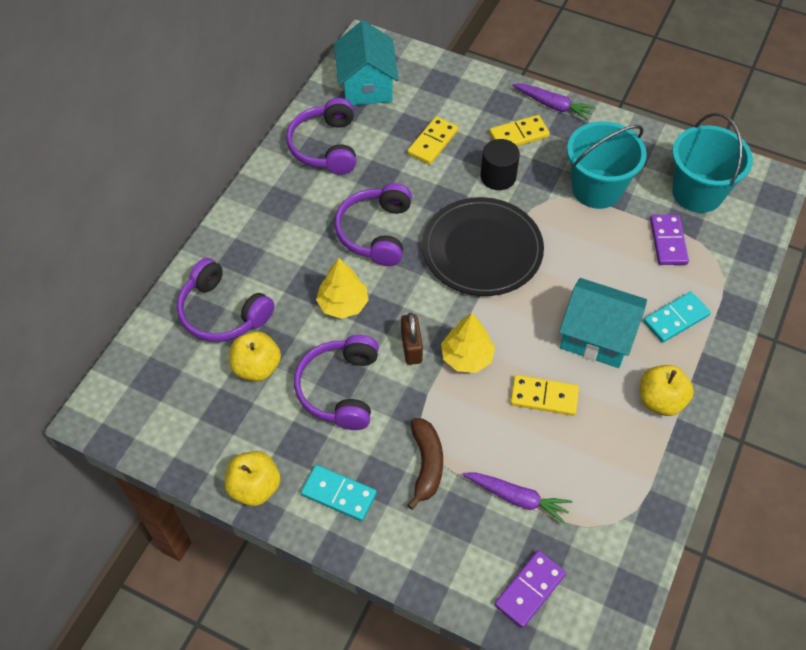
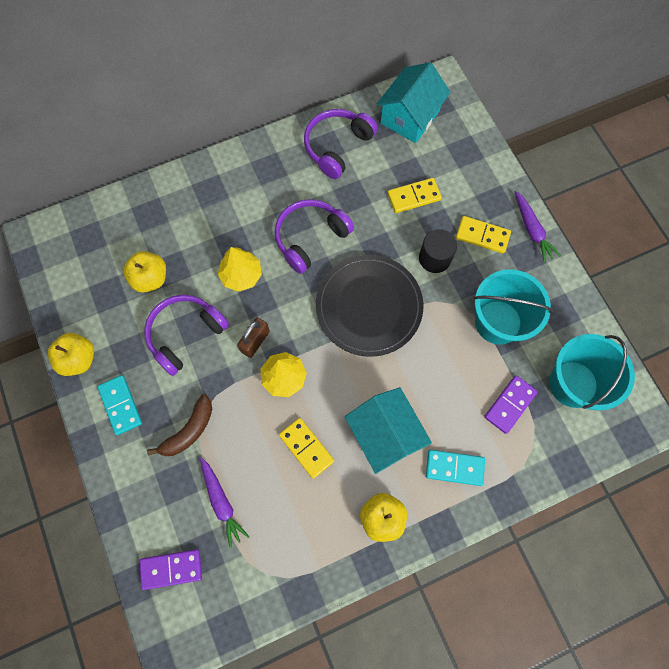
camera: 40 degrees right, 15 degrees up
purple headphones [177,258,275,342] -> none

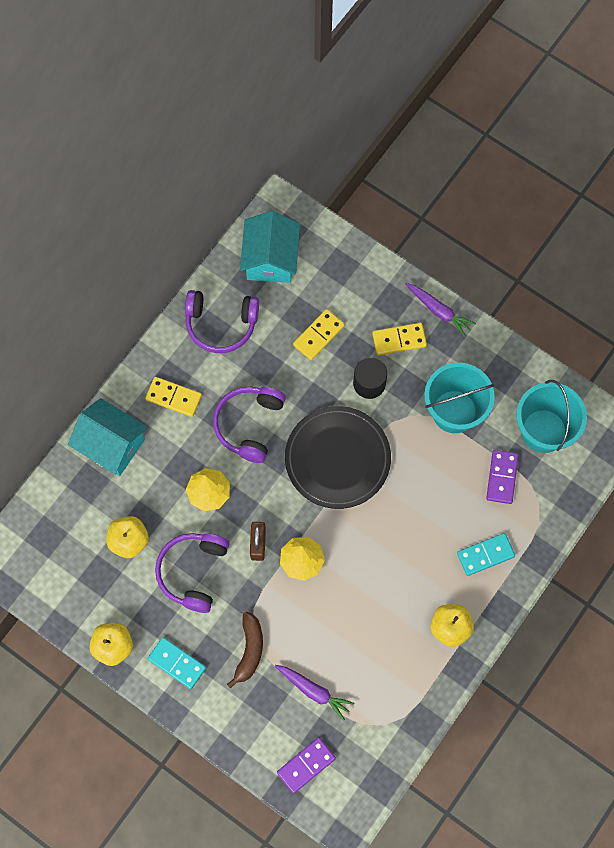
camera: 30 degrees left, 0 degrees up
yellow domino [279,418,334,479] -> yellow domino moved to [145,377,202,417]
purple headphones [304,109,378,179] -> purple headphones turned 90 degrees counterclockwise [185,290,259,353]
turquoise house [345,387,432,474] -> turquoise house moved to [68,398,148,476]

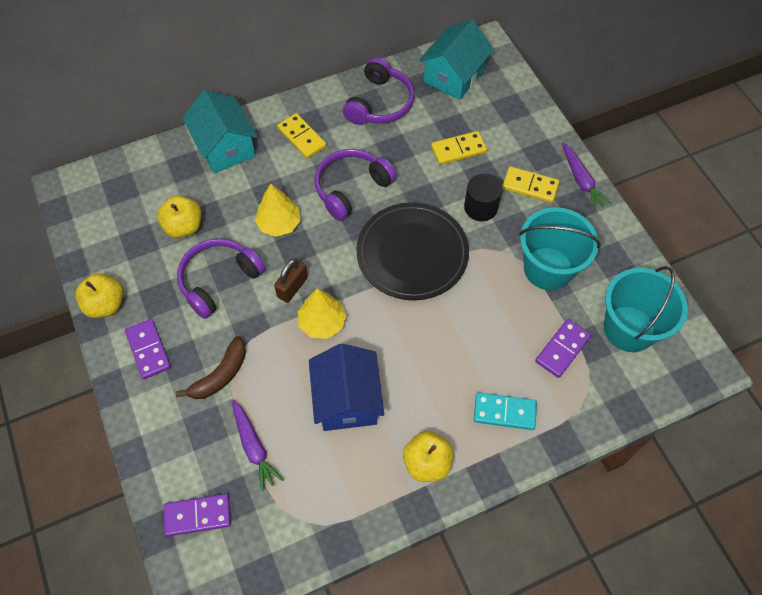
camera: 30 degrees right, 10 degrees down
turquoise domino [148,637,206,689] -> purple domino [125,319,171,379]
purple headphones [185,290,259,353] -> purple headphones turned 105 degrees counterclockwise [343,57,414,125]
none -> blue house [309,344,384,431]

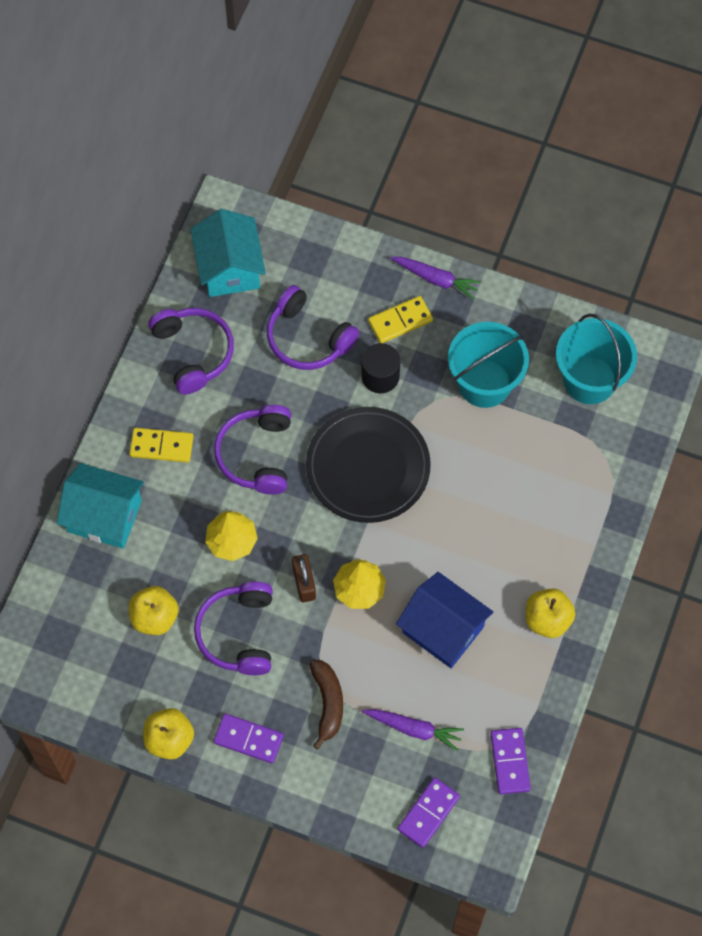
camera: 45 degrees left, 5 degrees up
yellow domino [431,131,487,165] -> purple headphones [267,285,359,370]
turquoise domino [474,392,537,430] -> none
purple domino [535,319,591,378] -> purple domino moved to [491,728,531,794]

